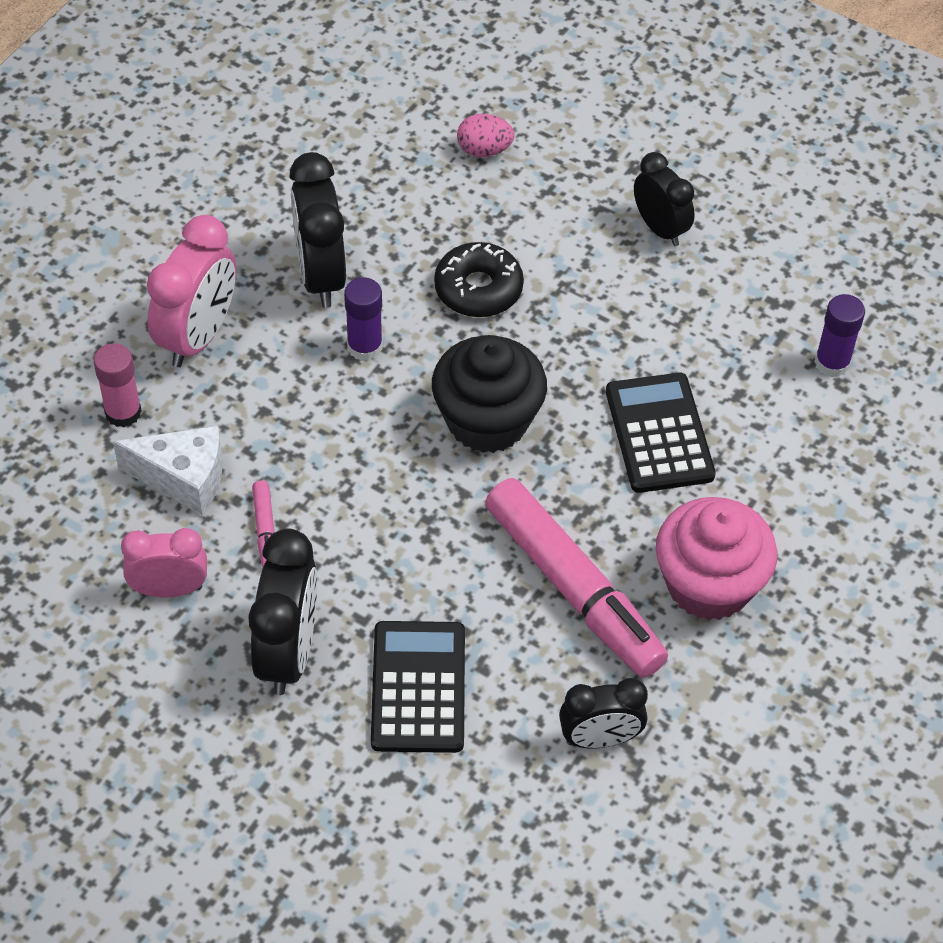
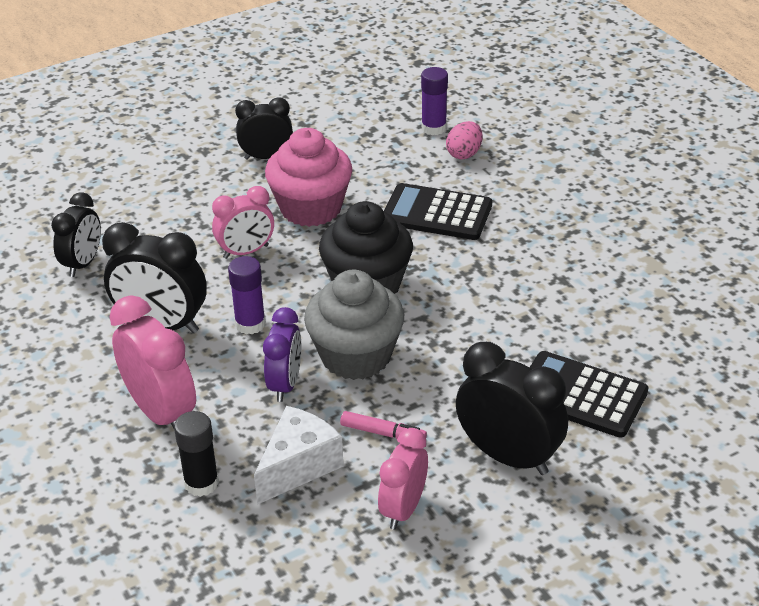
camera: 60 degrees left, 15 degrees down
pink glue stick [94,343,142,427] -> black glue stick [174,411,219,497]
black donut [434,242,524,317] -> pink clock [212,186,274,259]
pink egg [457,114,515,157] -> pink egg moved to [446,121,483,159]
pink marker [485,478,668,678] -> none
black clock [559,678,648,749] -> black clock moved to [51,192,101,277]
pink cupcake [656,497,777,620] -> pink cupcake moved to [265,128,353,227]
none -> purple clock [263,307,301,402]
none -> grey cupcake [304,270,404,380]

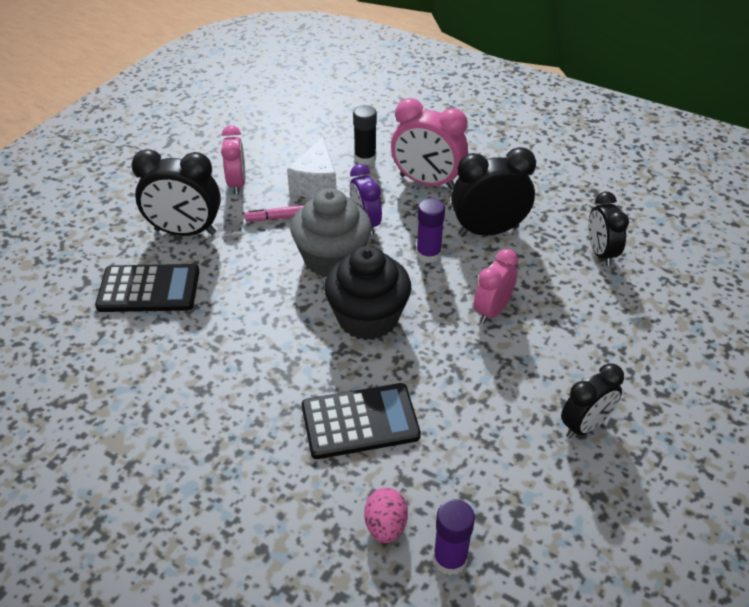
camera: 150 degrees right, 5 degrees up
pink cupcake [265,128,353,227] -> none

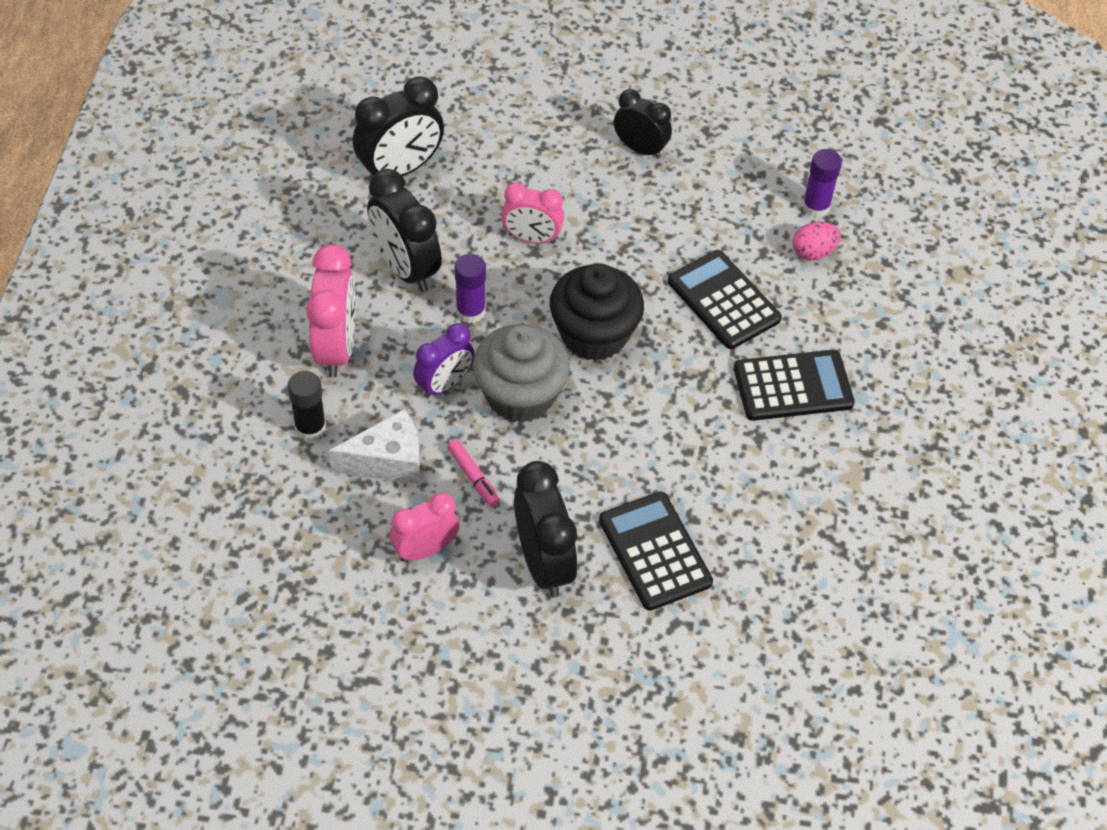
camera: 115 degrees left, 10 degrees up
black clock [588,192,629,266] -> black clock [353,77,444,182], size x1.53
none -> black calculator [734,350,855,421]

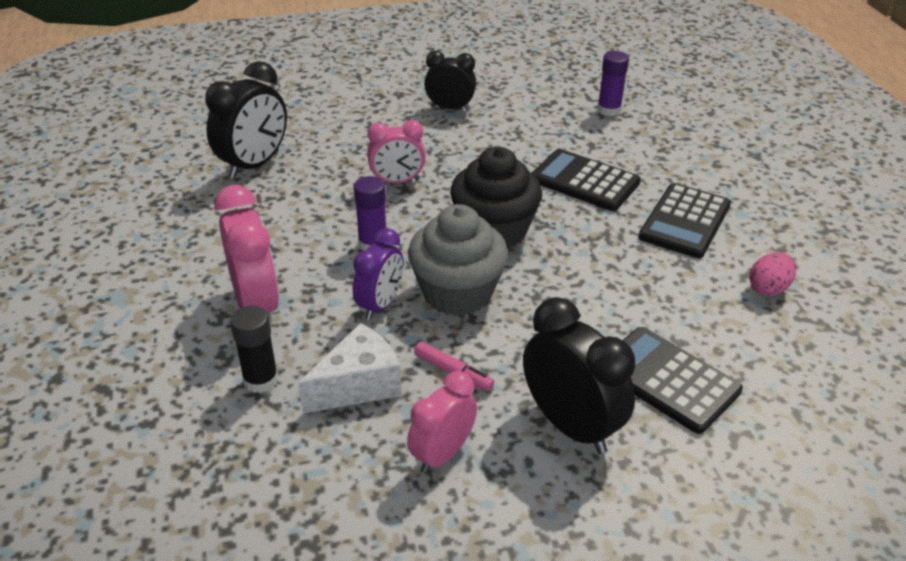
camera: 20 degrees left, 15 degrees down
black clock [367,169,442,292] -> none
black calculator [734,350,855,421] -> black calculator turned 150 degrees clockwise [639,183,731,258]
pink egg [793,222,841,261] -> pink egg moved to [749,252,796,296]

